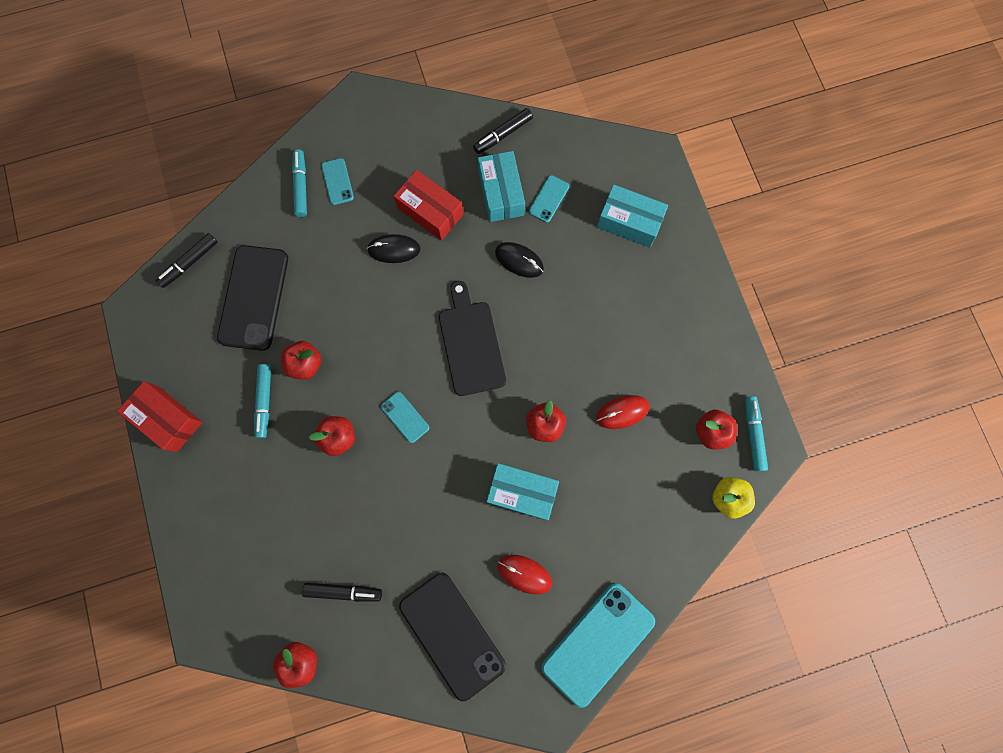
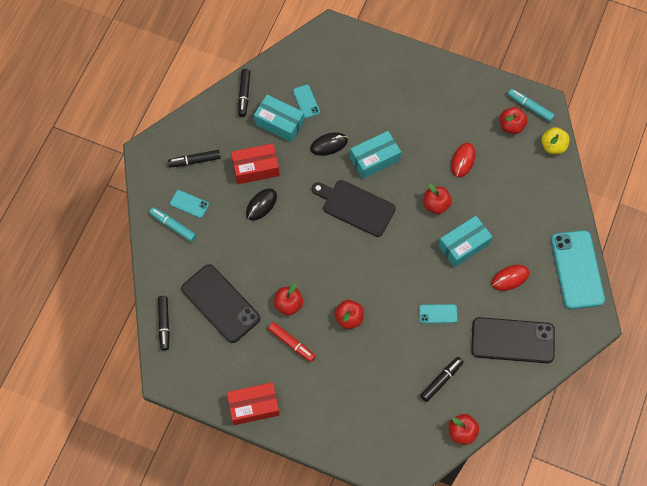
camera: 50 degrees left, 10 degrees down
turquoise marker [254,364,271,438] -> red marker [268,322,316,362]
turquoise phone [381,392,429,443] -> turquoise phone moved to [419,304,458,323]
turquoise box [597,184,668,248] -> turquoise box moved to [350,131,401,179]
none -> black marker [168,150,221,167]

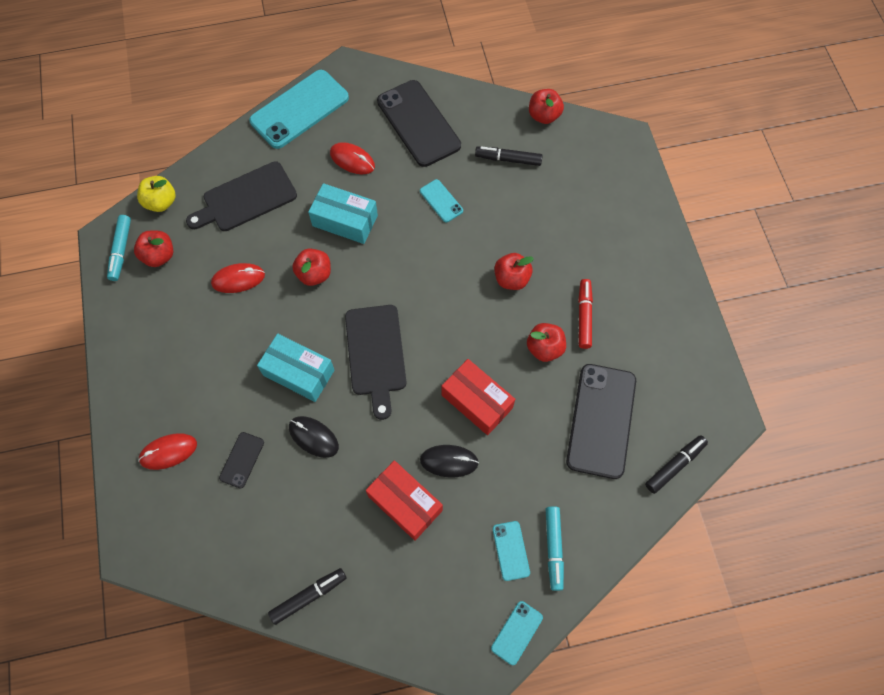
camera: 125 degrees left, 0 degrees up
black marker [168,150,221,167] -> none
red box [227,382,280,425] -> red box moved to [442,359,515,435]
turquoise box [254,95,304,142] -> none
turquoise phone [293,85,320,118] -> turquoise phone moved to [491,601,543,665]
none -> red mouse [138,433,197,470]
none -> black cutting board [186,161,297,231]
none -> black phone [219,432,264,489]

